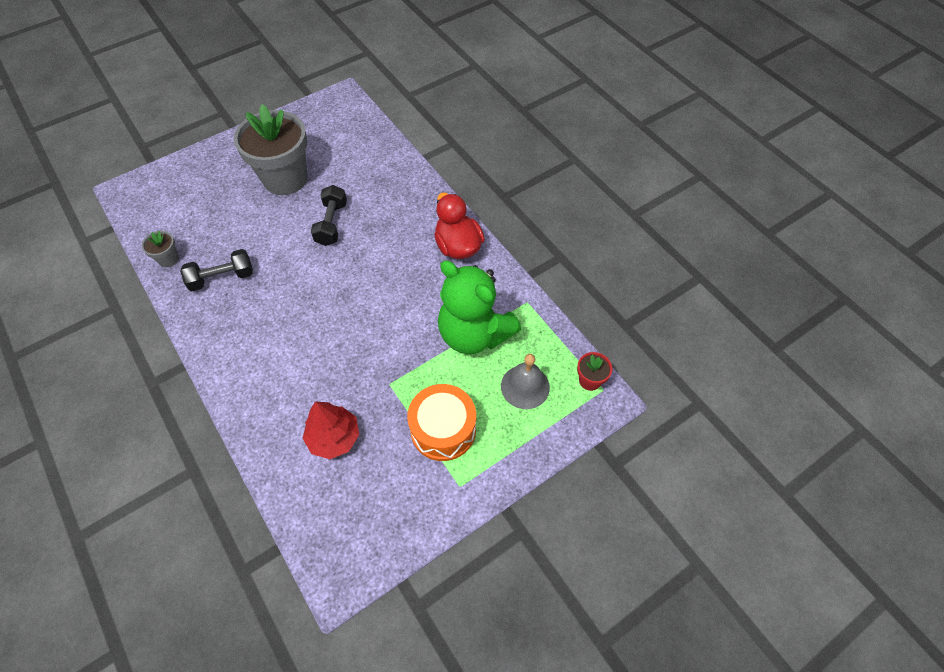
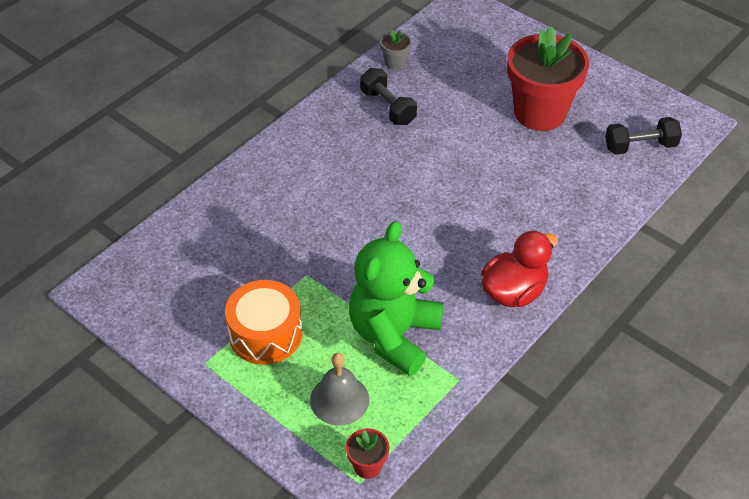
camera: 75 degrees right, 10 degrees down
grey flower pot [234,104,307,195] -> red flower pot [507,26,589,131]
red tree [303,402,359,459] -> none
black dumbbell [311,185,347,246] -> black dumbbell moved to [605,117,682,155]

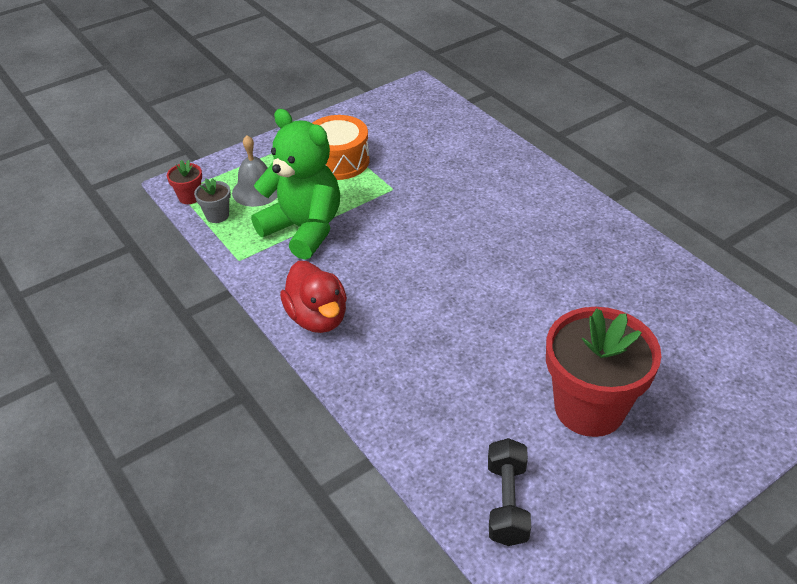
camera: 105 degrees right, 5 degrees down
black dumbbell [360,68,417,125] -> none
grey flower pot [380,30,412,70] -> grey flower pot moved to [194,178,231,223]

